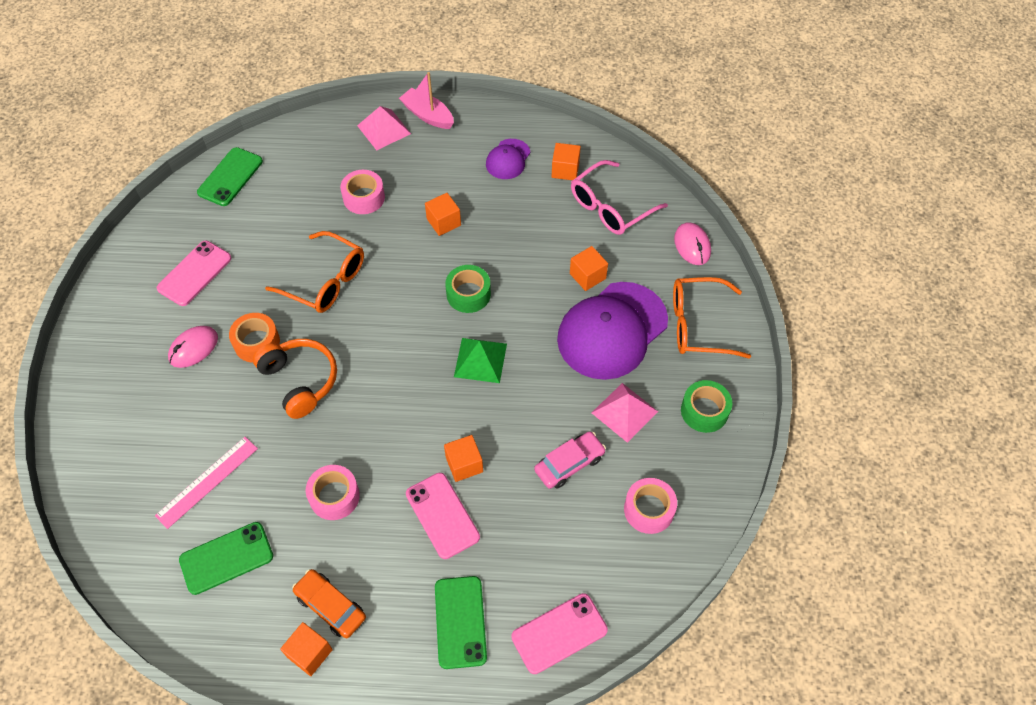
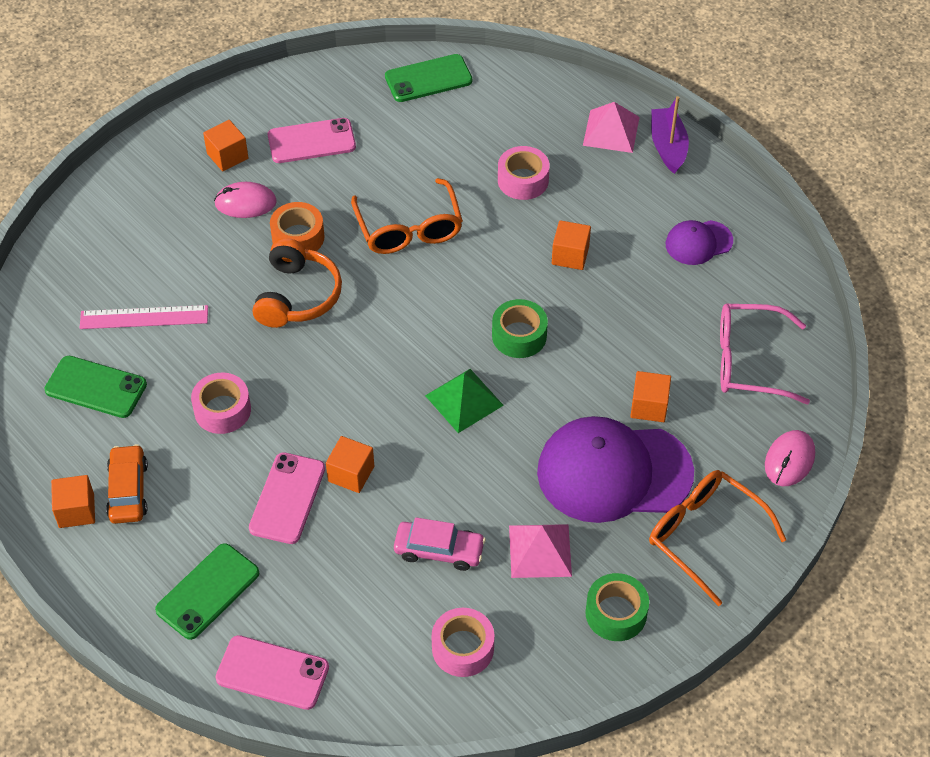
camera: 45 degrees right, 5 degrees down
pink boat [399,72,454,129] -> purple boat [651,96,689,174]
orange cube [552,143,581,180] -> orange cube moved to [203,120,248,171]

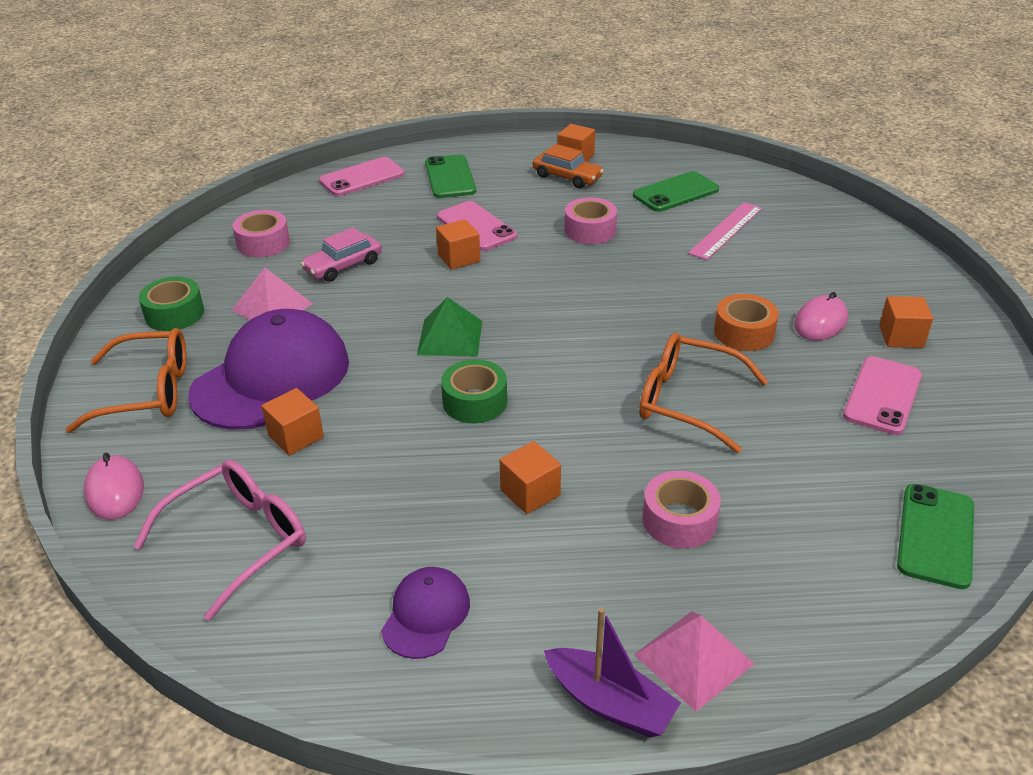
camera: 130 degrees right, 15 degrees down
orange headphones [253,238,342,328] -> none

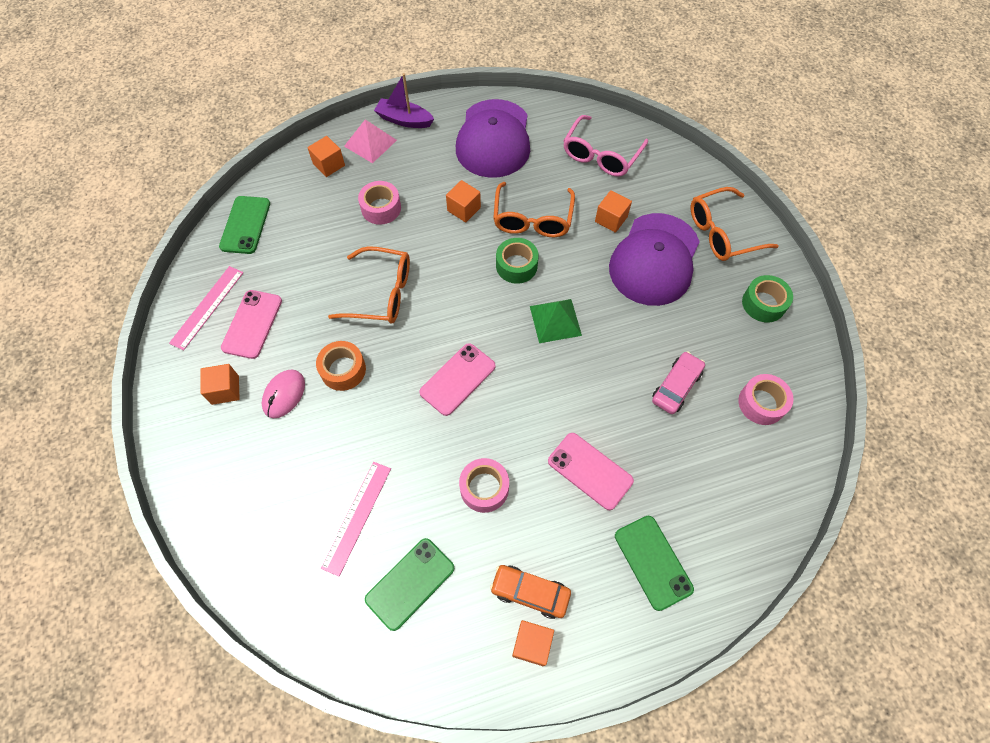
camera: 165 degrees right, 25 degrees up
pink mouse [84,453,144,520] -> none
pink pyramid [232,267,313,320] -> none
pink phone [319,157,405,196] -> pink phone moved to [419,343,496,416]
purple cap [381,567,470,659] -> purple cap [456,99,530,178], size x2.05
orange cube [436,219,480,270] -> orange cube moved to [307,136,345,177]
none -> pink ruler [169,266,244,350]
none -> orange glasses [493,182,575,237]

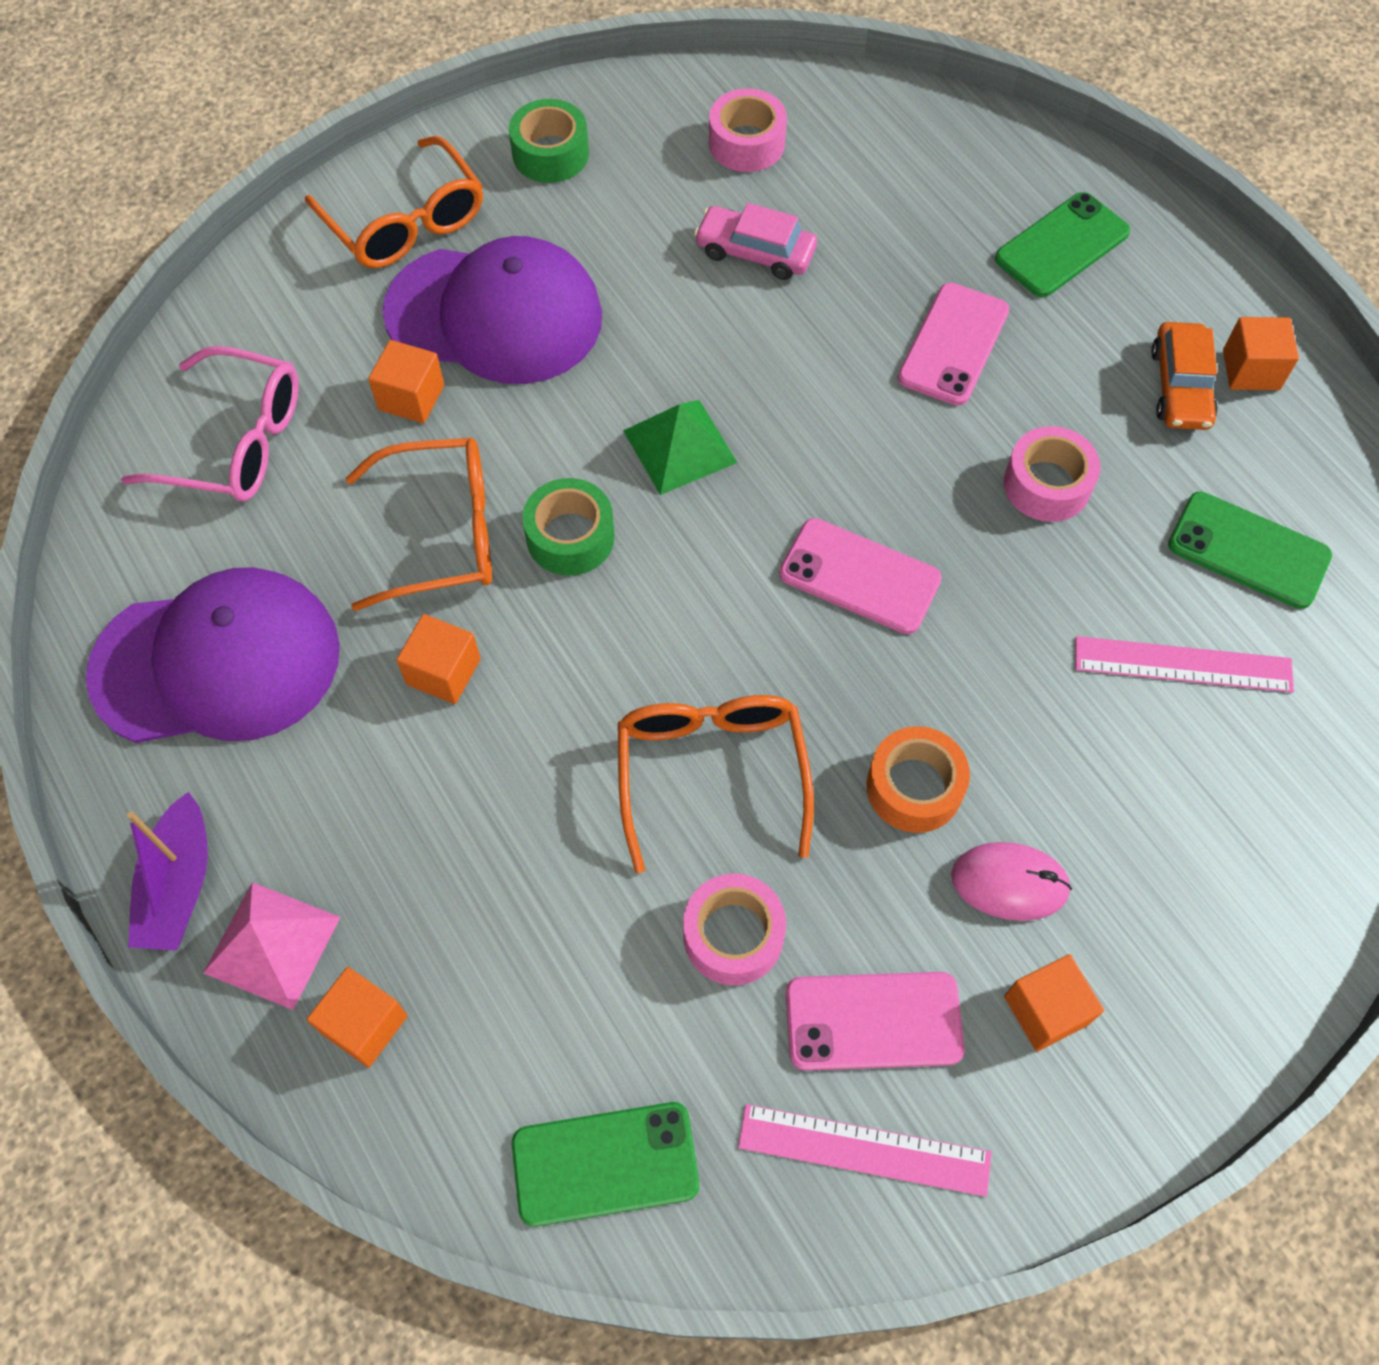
camera: 105 degrees left, 0 degrees up
pink tape [358,181,401,225] -> pink tape moved to [683,874,786,985]

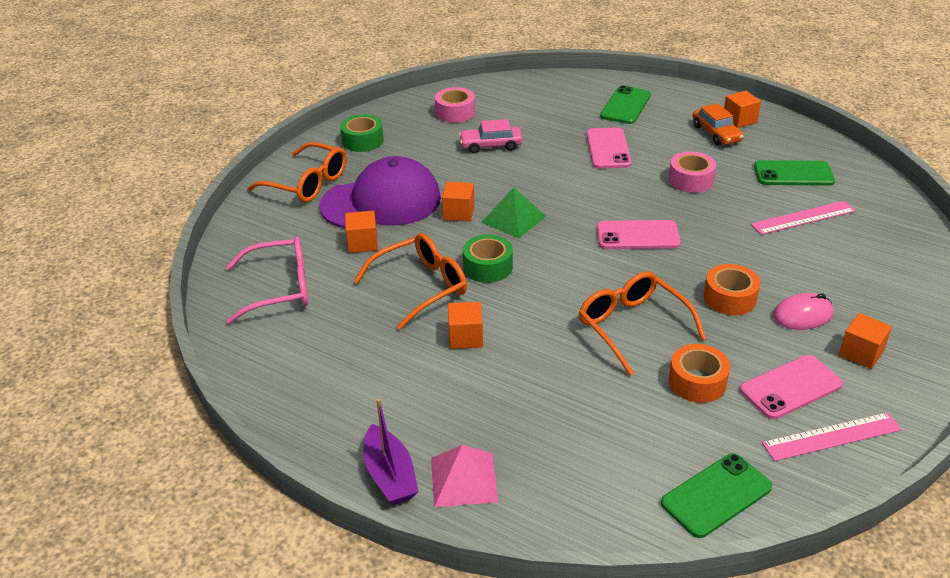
camera: 25 degrees left, 25 degrees down
purple cap [86,567,340,743] -> none
orange cube [307,967,408,1068] -> orange cube moved to [442,182,475,222]
pink tape [683,874,786,985] -> orange tape [669,344,730,403]

